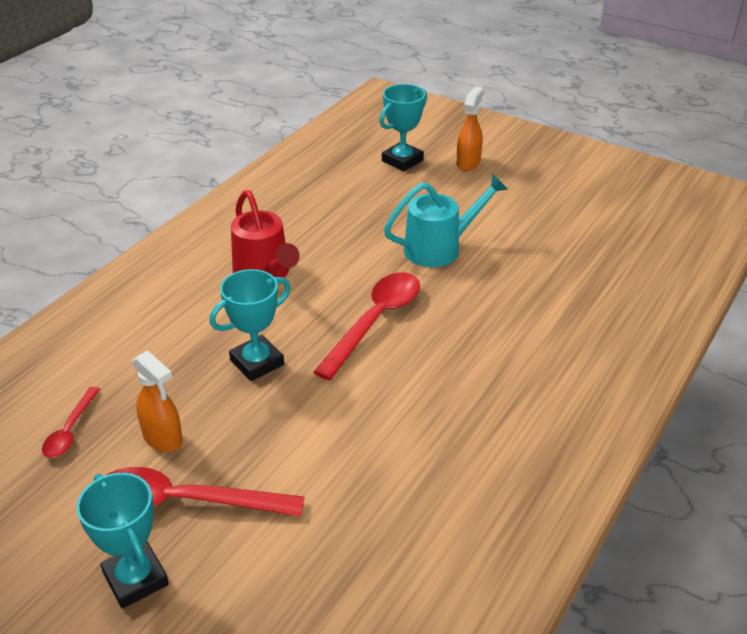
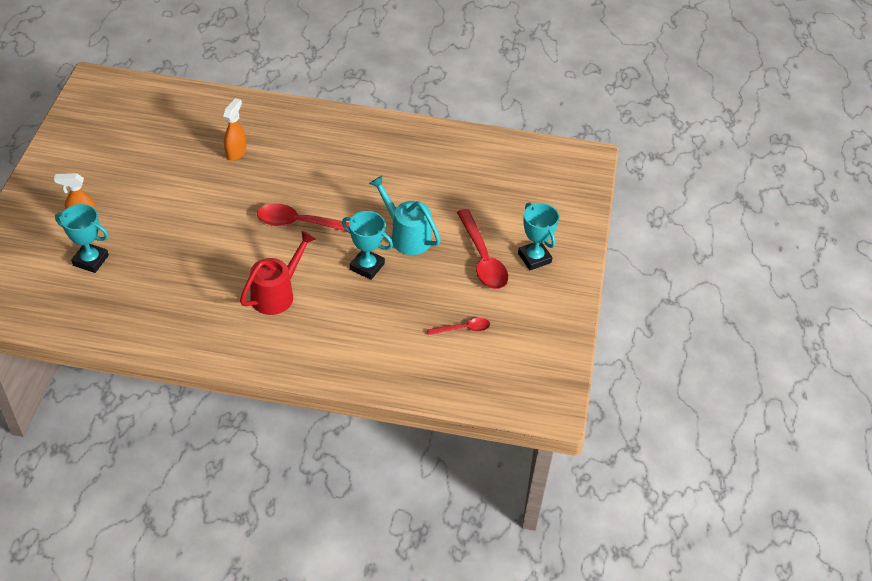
camera: 115 degrees left, 10 degrees up
turquoise trophy [77,473,169,609] -> turquoise trophy turned 60 degrees counterclockwise [518,202,559,270]
orange spray bottle [132,350,183,452] -> orange spray bottle moved to [223,98,246,161]
turquoise watering can [384,174,508,267] -> turquoise watering can moved to [369,176,441,255]

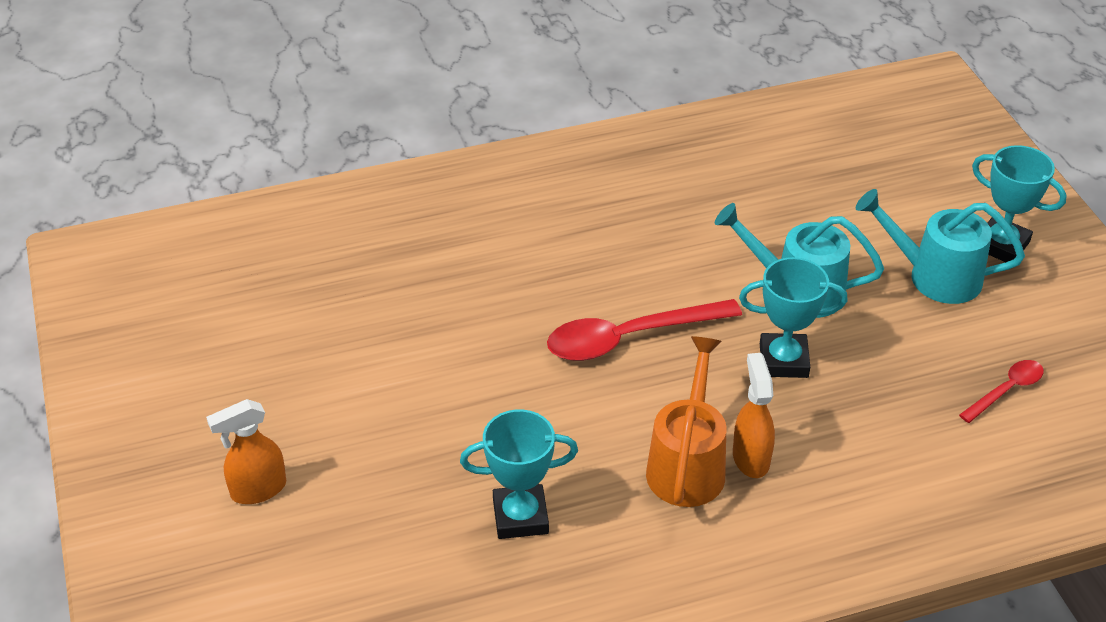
camera: 25 degrees left, 5 degrees down
turquoise trophy [55,204,109,273] -> turquoise trophy moved to [460,409,578,539]
orange spray bottle [223,98,246,161] -> orange spray bottle moved to [733,353,775,478]
red watering can [240,231,316,315] -> orange watering can [646,336,726,507]
red spoon [457,209,508,289] -> turquoise watering can [856,189,1025,304]

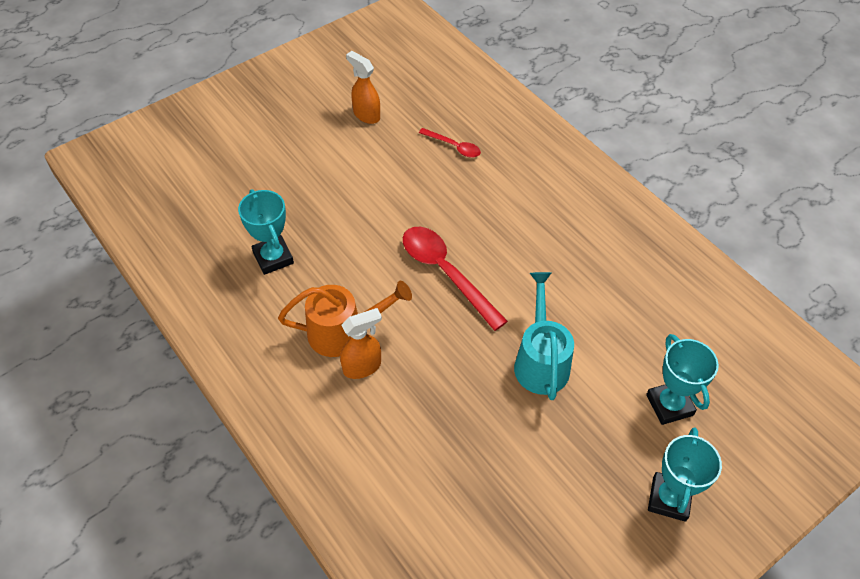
camera: 70 degrees right, 10 degrees up
orange spray bottle [206,399,286,504] -> orange spray bottle moved to [346,51,380,124]
turquoise trophy [739,257,848,378] -> turquoise trophy moved to [646,334,719,425]
turquoise watering can [856,189,1025,304] -> none
red spoon [959,360,1044,423] -> red spoon moved to [419,128,481,158]

